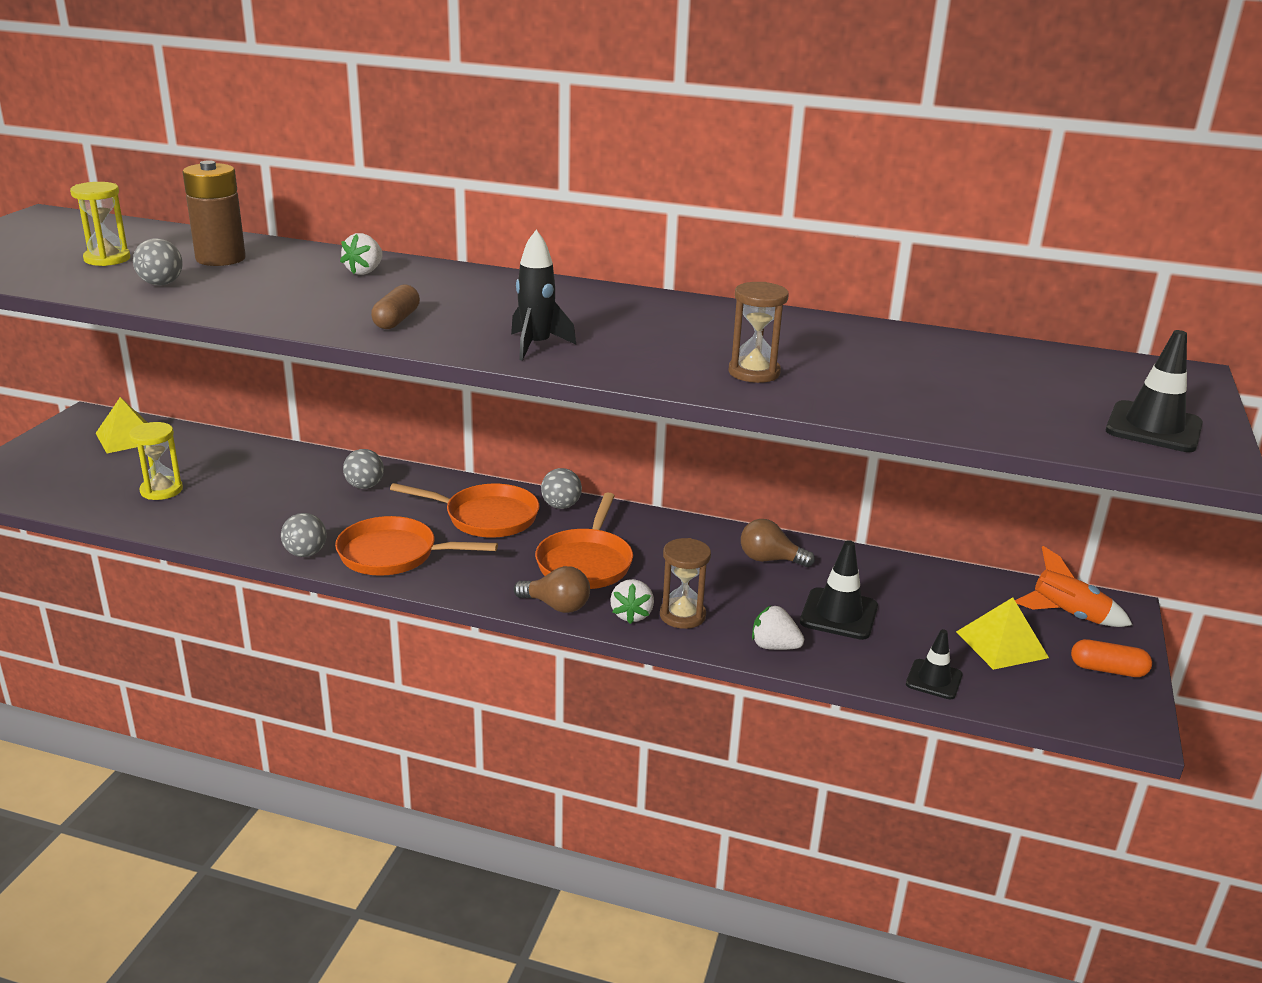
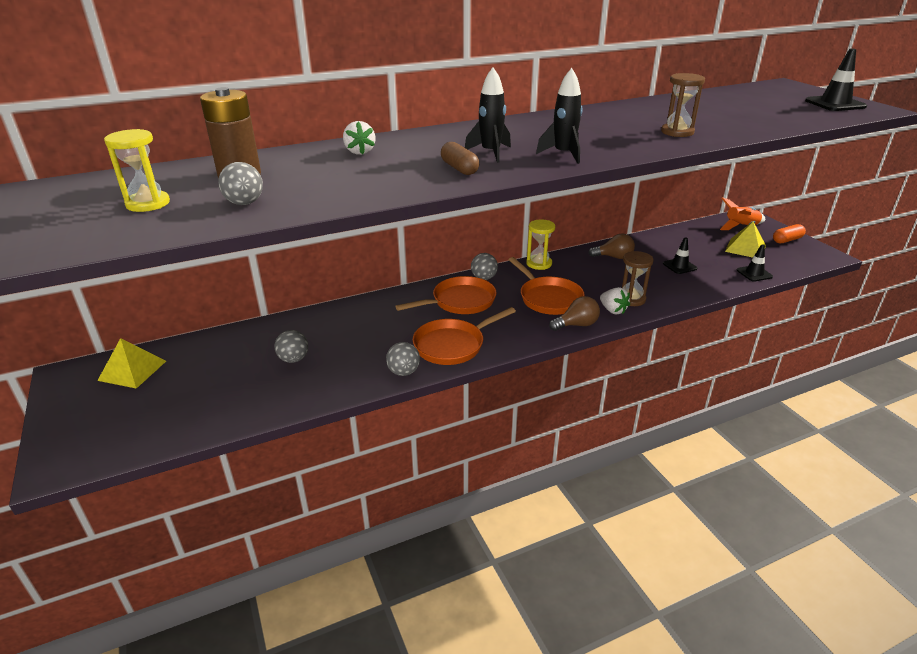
camera: 40 degrees left, 5 degrees up
yellow hourglass [129,422,183,500] -> yellow hourglass moved to [526,219,555,270]
grey ball [343,449,384,489] -> grey ball moved to [275,330,308,363]
brown light bulb [741,519,815,567] -> brown light bulb turned 150 degrees counterclockwise [588,233,635,259]
white strawberry [752,605,804,650] -> none
black traffic cone [800,540,878,640] -> black traffic cone [663,237,697,274], size x0.66
none -> black rocket [465,67,511,163]

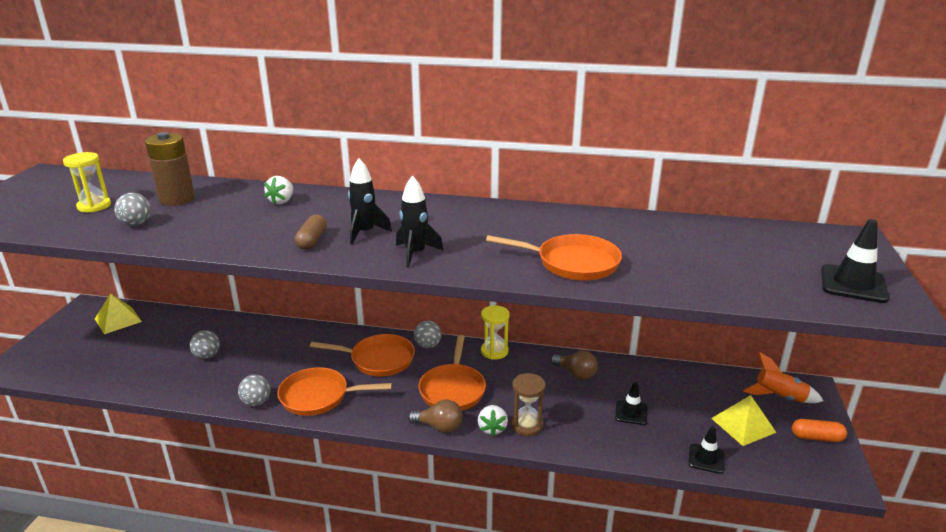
camera: 35 degrees right, 5 degrees down
brown hourglass [661,73,705,137] -> orange pan [486,234,622,280]

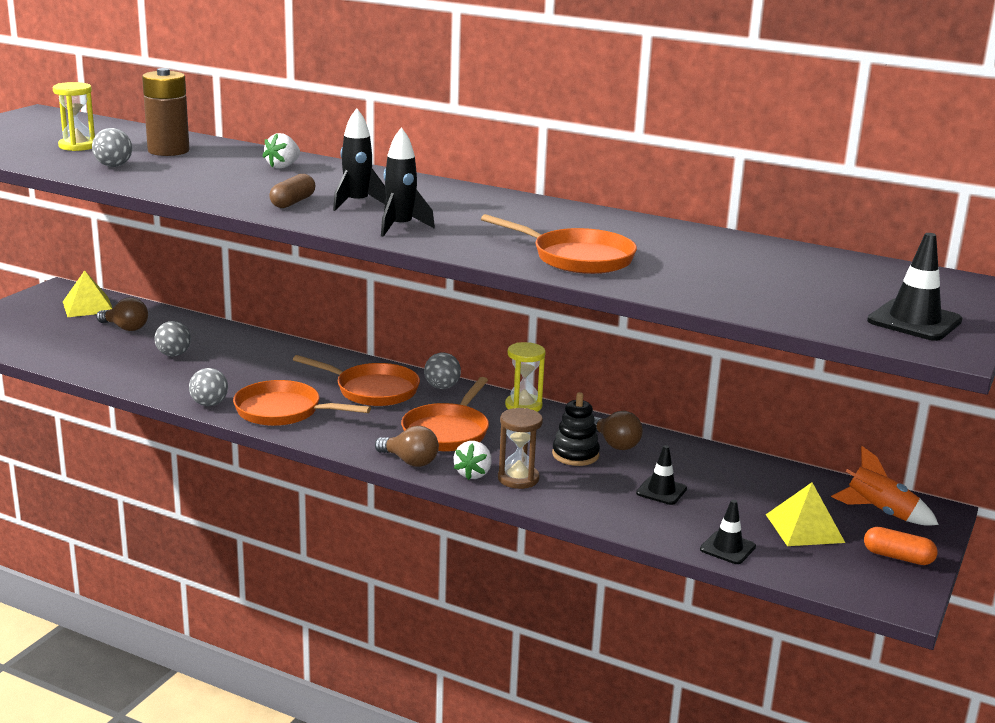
camera: 15 degrees right, 5 degrees down
none -> brown light bulb [96,298,148,331]
none -> black stacking toy [552,392,600,466]

